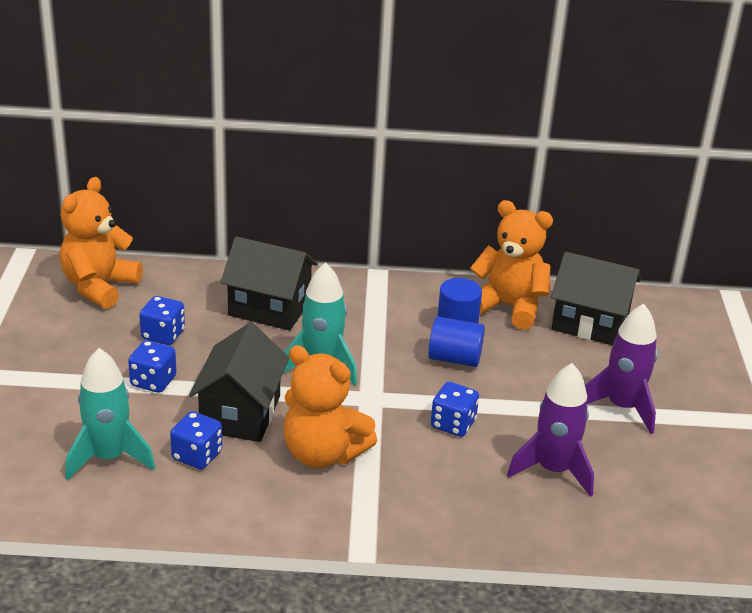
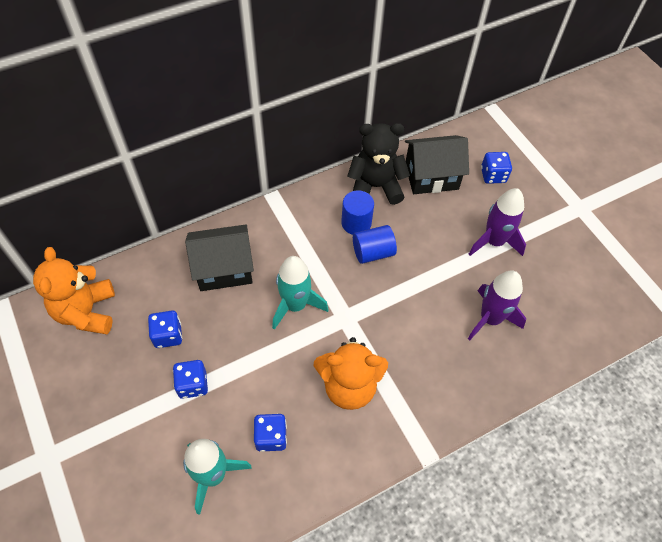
camera: 30 degrees left, 25 degrees up
black house [189,322,289,442] -> none
blue dice [431,382,479,437] -> blue dice moved to [481,152,512,184]
orange teddy bear [470,200,553,330] -> black teddy bear [347,123,410,205]

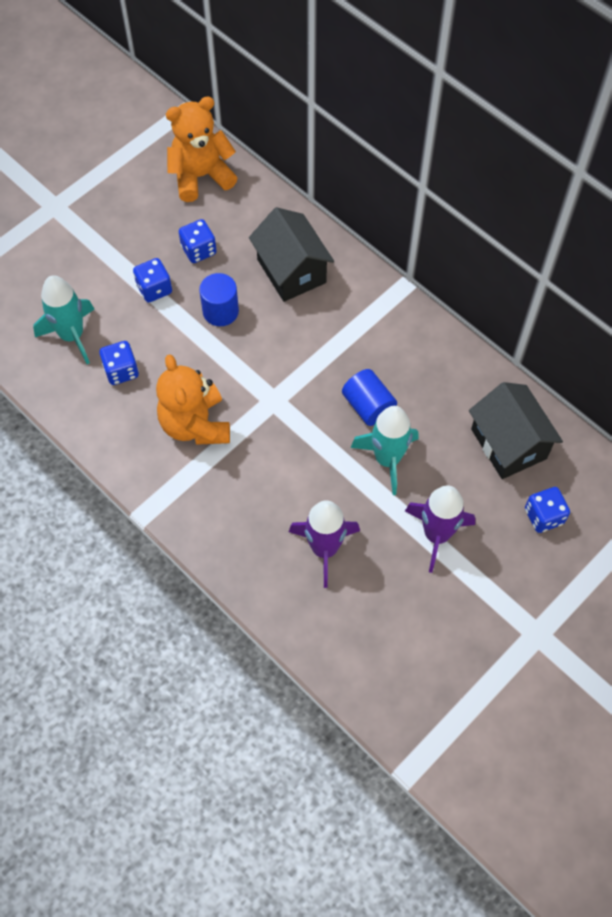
camera: 75 degrees right, 5 degrees up
turquoise rocket [272,256,329,330] -> turquoise rocket moved to [351,406,419,495]
blue cylinder [341,190,374,235] -> blue cylinder moved to [199,273,239,326]
black teddy bear [347,123,410,205] -> none

